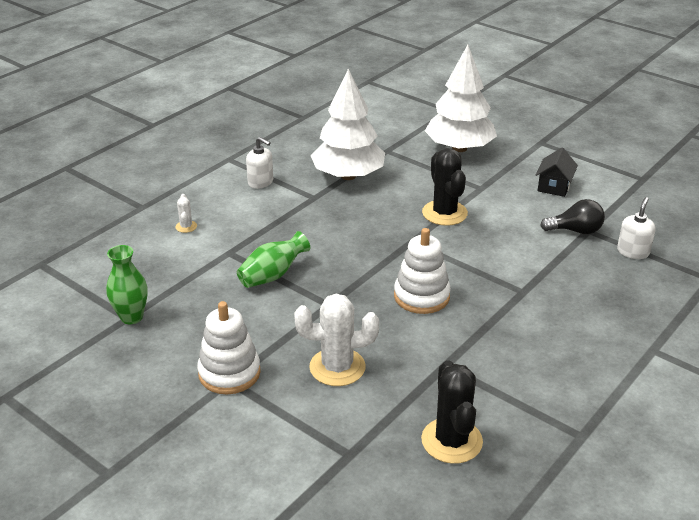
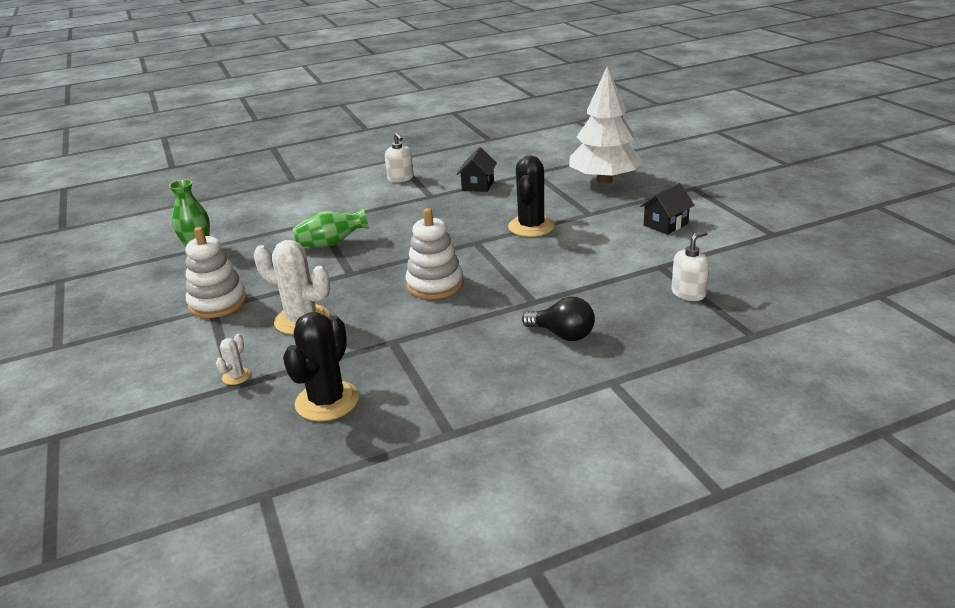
camera: 30 degrees right, 5 degrees down
white cactus [176,194,197,233] -> white cactus moved to [216,334,251,385]
white tree [311,69,385,180] -> black house [457,147,497,192]
black light bulb [540,199,605,234] -> black light bulb moved to [522,297,595,341]

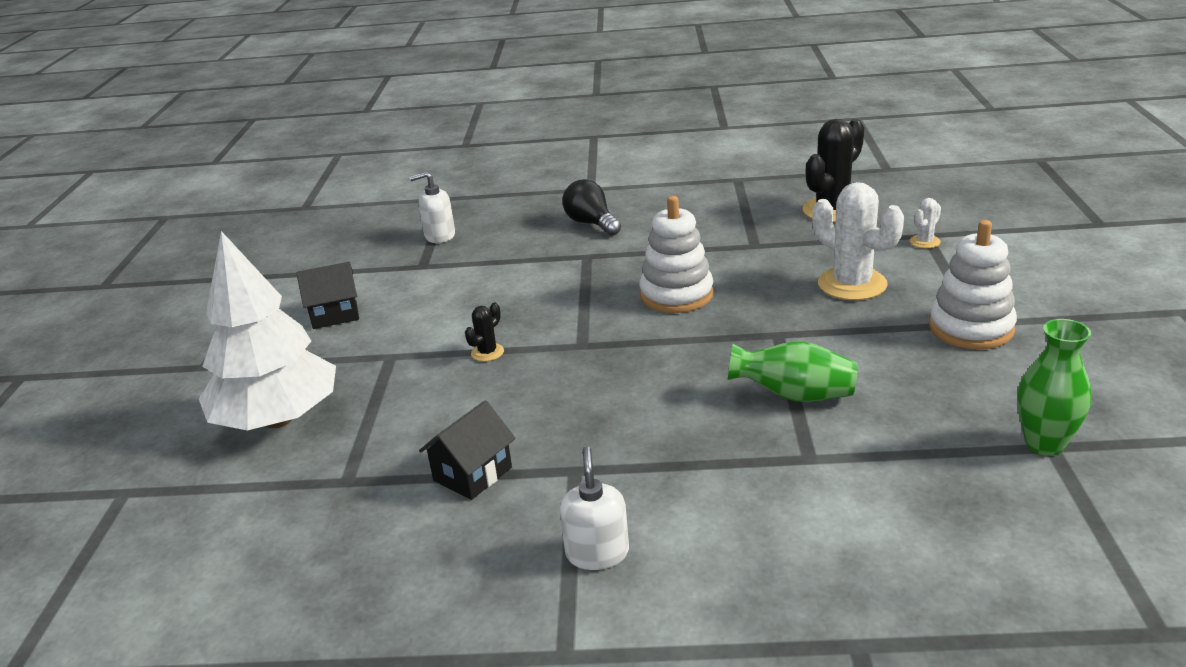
camera: 155 degrees left, 0 degrees up
black cactus [508,155,555,237] -> black cactus [465,303,504,362], size x0.46

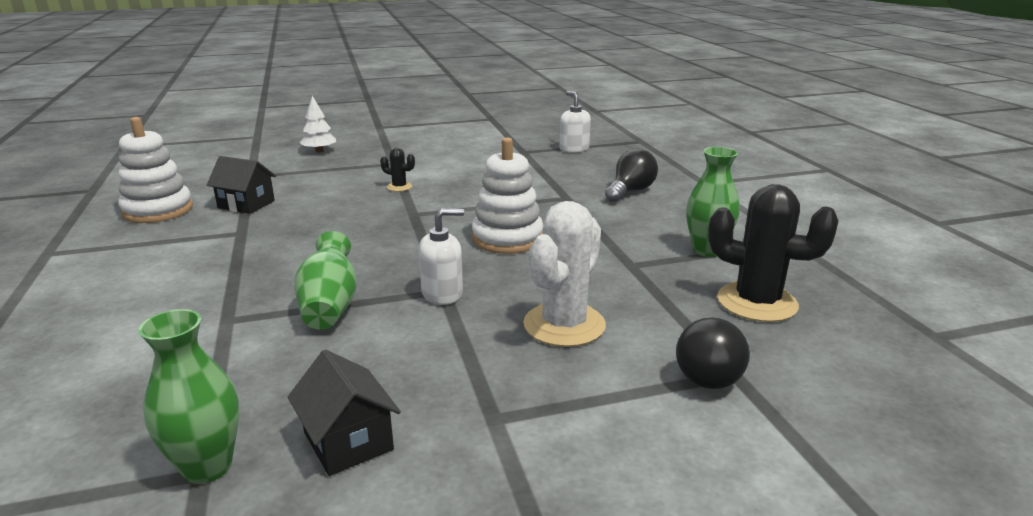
camera: 70 degrees right, 5 degrees down
white tree [199,231,336,430] -> white tree [300,96,336,153], size x0.43
black house [296,262,359,329] -> black house moved to [288,349,401,476]
white soap dispenser [560,446,629,570] -> white soap dispenser moved to [419,209,464,305]
white cactus [910,198,941,248] -> black light bulb [676,318,750,389]
white stacking toy [929,220,1017,349] -> white stacking toy moved to [118,117,193,223]
none -> green vase [686,147,740,257]

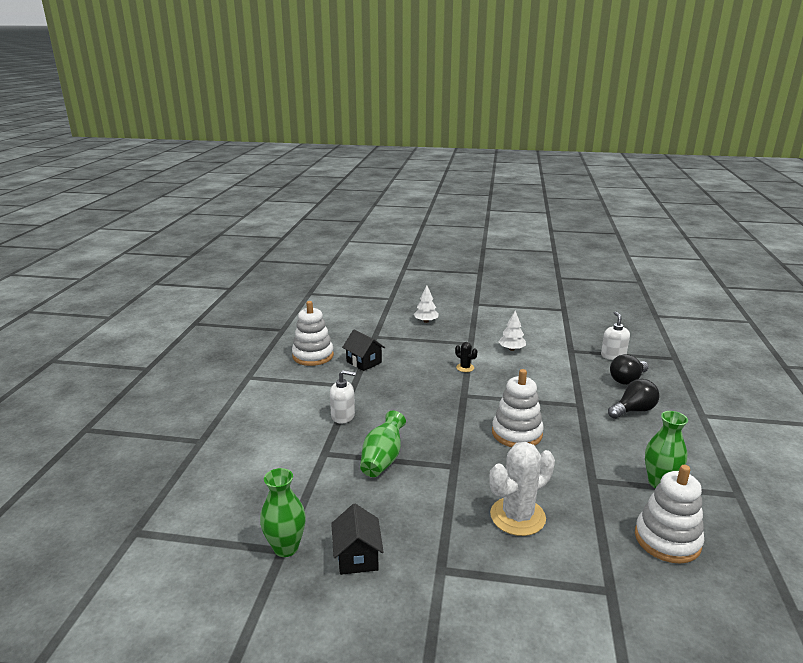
camera: 25 degrees right, 0 degrees up
white soap dispenser [419,209,464,305] -> white soap dispenser moved to [330,370,356,424]
black light bulb [676,318,750,389] -> black light bulb moved to [610,354,649,385]
black cactus [708,184,839,322] -> white stacking toy [635,465,704,564]
none -> white tree [498,311,526,351]

